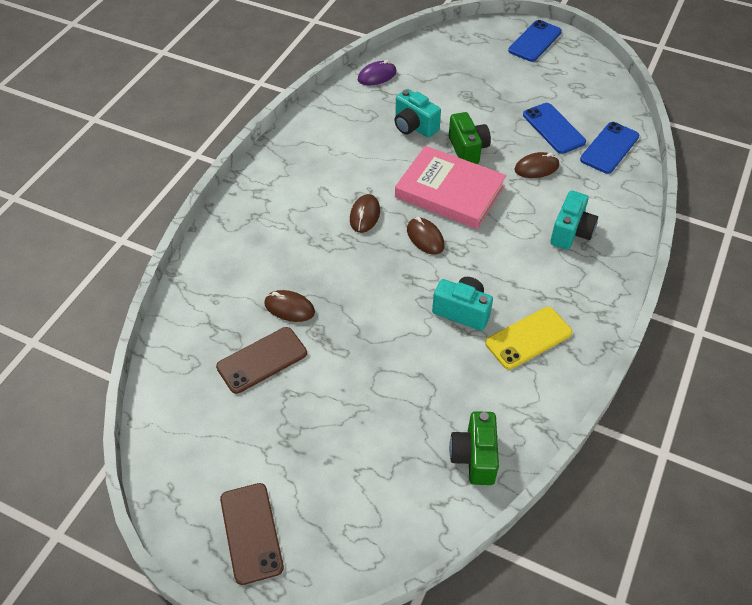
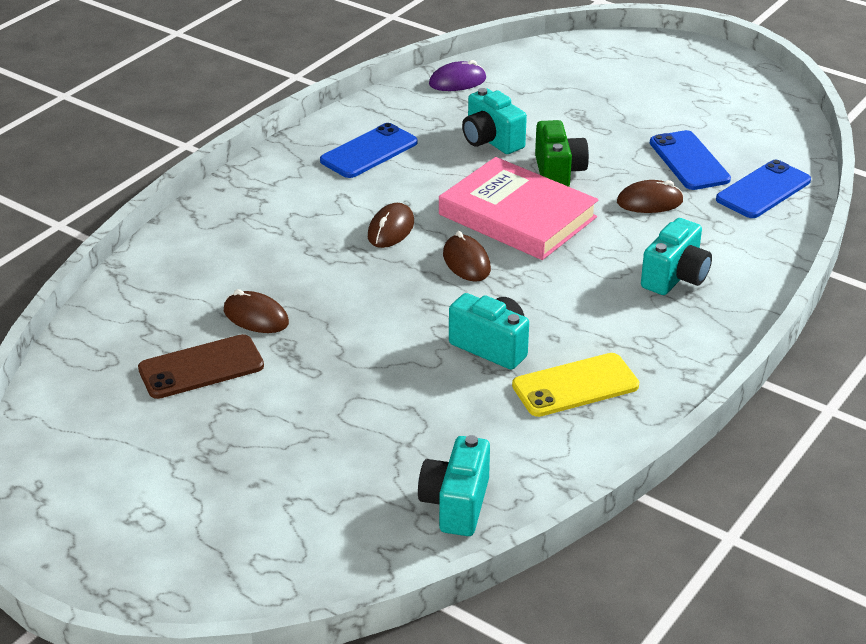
camera: 10 degrees right, 15 degrees down
brown phone [220,483,284,585] -> none
green camera [449,411,499,485] -> turquoise camera [418,435,490,536]
blue phone [508,20,562,62] -> blue phone moved to [320,123,418,178]

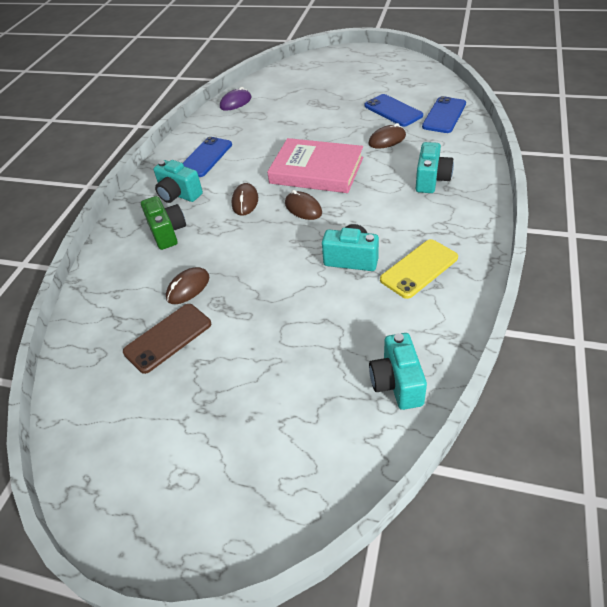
camera: 15 degrees left, 10 degrees up
brown mouse [224,289,289,333] -> brown mouse turned 60 degrees counterclockwise [166,267,209,304]
turquoise camera [462,88,527,154] -> turquoise camera moved to [154,160,203,203]
green camera [535,120,589,187] -> green camera moved to [141,196,186,250]

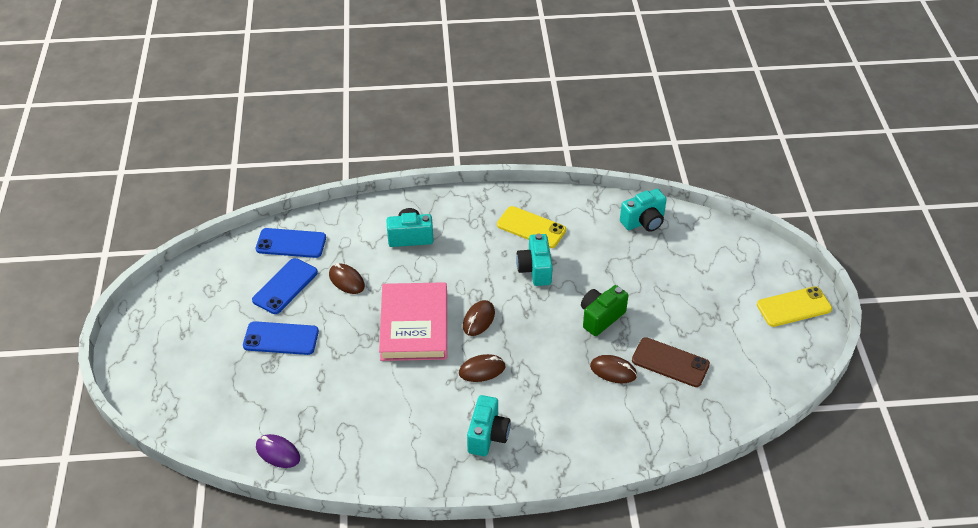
camera: 115 degrees left, 0 degrees up
green camera [141,196,186,250] -> green camera moved to [581,285,628,336]
blue phone [183,137,232,177] -> blue phone moved to [243,321,319,355]
none -> yellow phone [757,286,832,327]

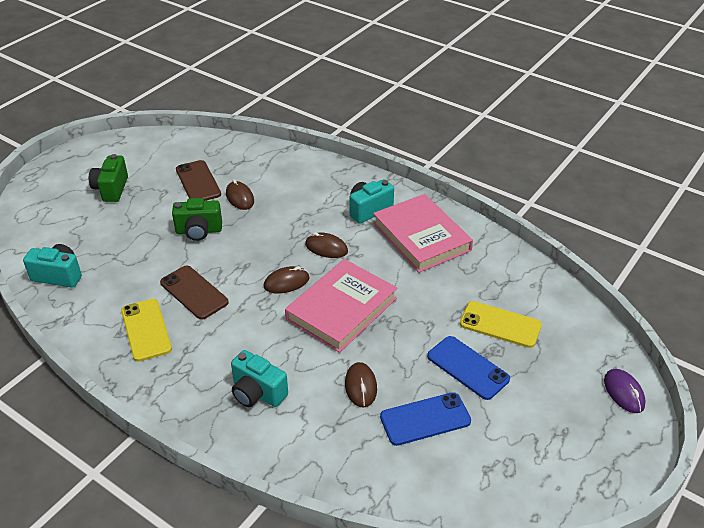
camera: 140 degrees left, 5 degrees down
blue phone [256,228,326,258] -> none
purple mouse [256,434,300,468] -> purple mouse moved to [604,369,646,413]
turquoise camera [516,233,553,286] -> brown phone [160,265,229,320]
yellow phone [757,286,832,327] -> yellow phone moved to [460,301,542,348]
none -> green camera [89,154,128,202]
none -> pink book [373,194,473,273]

